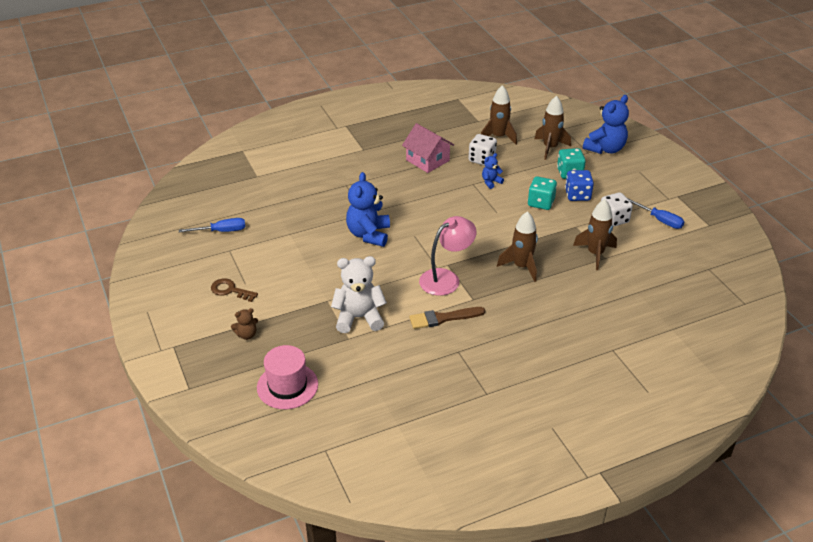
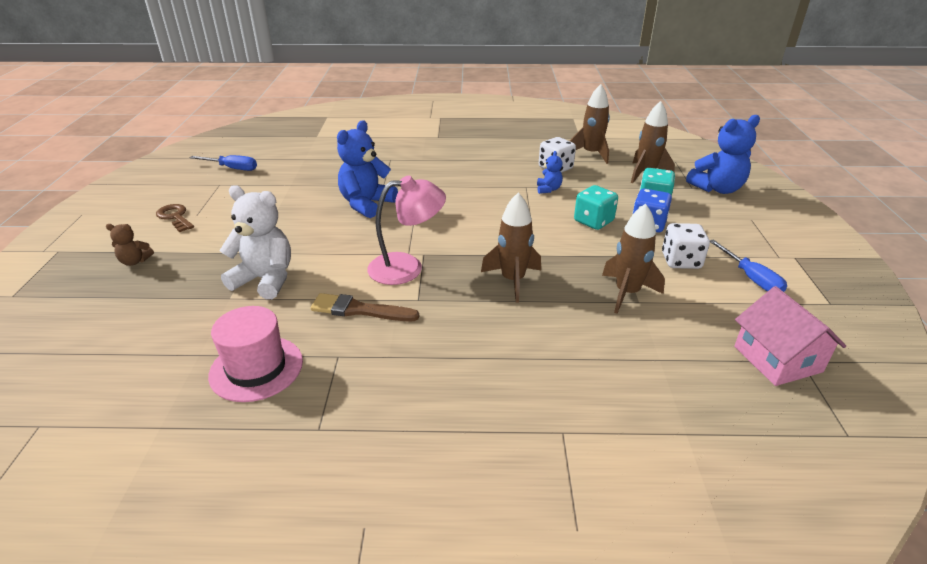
camera: 25 degrees right, 5 degrees down
pink hat [257,345,318,409] -> pink hat moved to [208,306,303,402]
pink house [402,123,454,173] -> pink house moved to [734,286,846,386]
blue teddy bear [482,153,504,189] -> blue teddy bear turned 105 degrees clockwise [537,151,563,194]

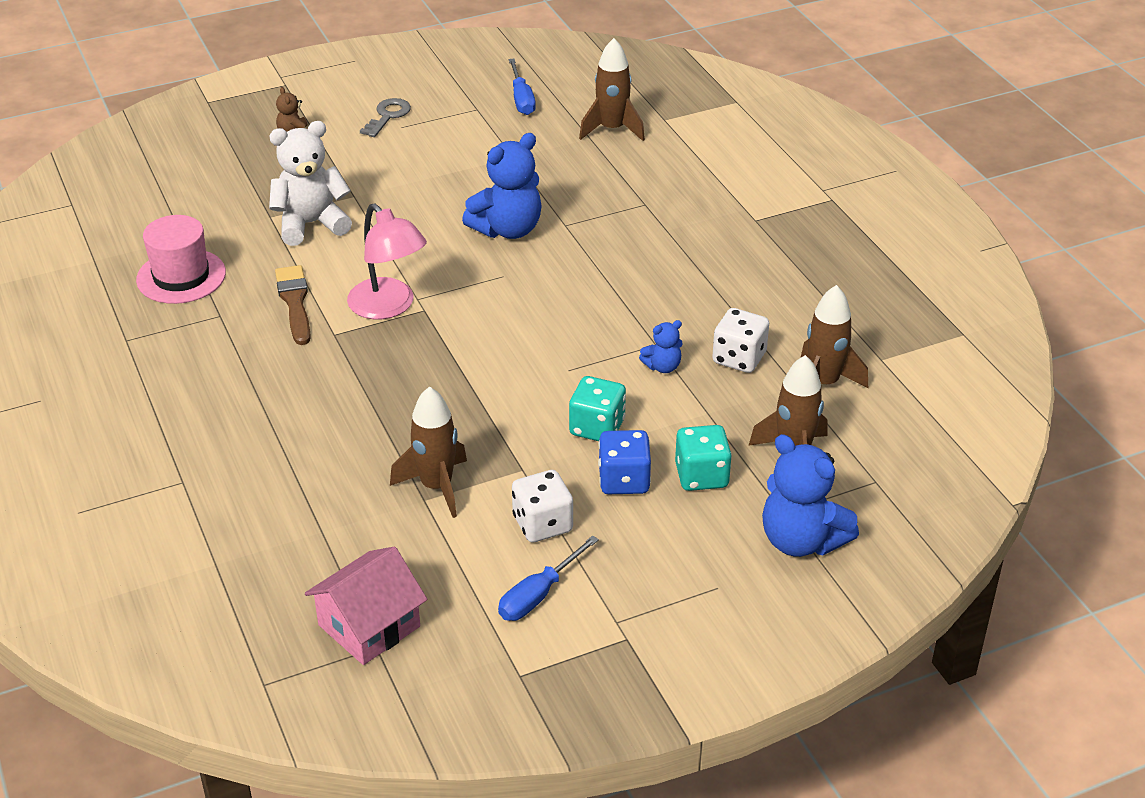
camera: 65 degrees right, 5 degrees up
brown key [156,204,194,232] -> grey key [360,98,411,137]
white teddy bear [219,185,291,299] -> white teddy bear turned 105 degrees counterclockwise [269,121,352,246]
blue teddy bear [337,120,398,218] -> blue teddy bear turned 135 degrees clockwise [462,133,542,239]
brown rocket [481,192,541,303] -> brown rocket moved to [579,38,645,141]

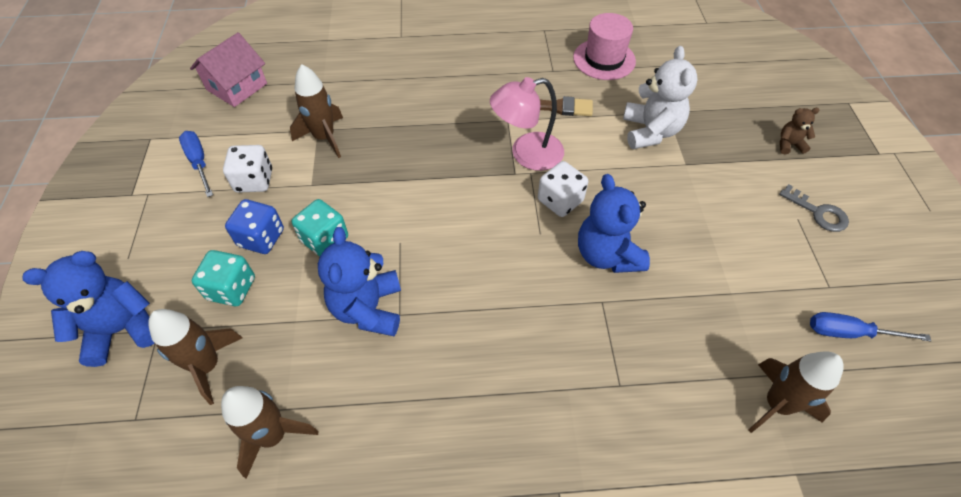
camera: 110 degrees right, 15 degrees up
pink house [305,547,427,665] -> pink house turned 60 degrees clockwise [190,32,267,107]
blue teddy bear [639,320,683,373] -> blue teddy bear [318,227,401,336], size x2.01
white dice [712,308,769,373] -> white dice moved to [538,161,588,217]

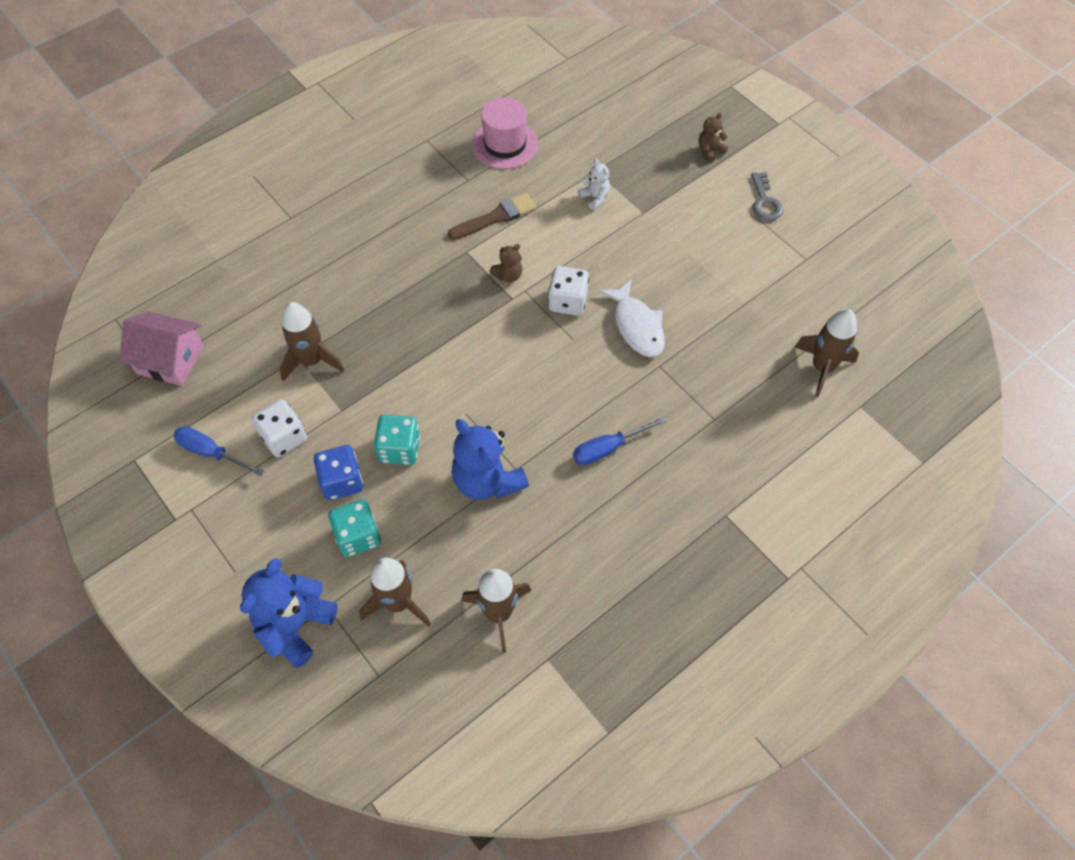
camera: 35 degrees left, 5 degrees up
pink house [190,32,267,107] -> pink house turned 75 degrees counterclockwise [119,311,204,386]
pink lamp [490,77,564,171] -> brown teddy bear [489,244,522,282]
blue teddy bear [578,174,650,273] -> white fish [599,279,665,357]
white teddy bear [623,46,698,149] -> white teddy bear [578,159,610,210], size x0.50
grey key [779,184,849,232] -> grey key turned 75 degrees clockwise [751,172,783,221]
blue screwdriver [810,312,931,342] -> blue screwdriver moved to [573,416,667,465]

